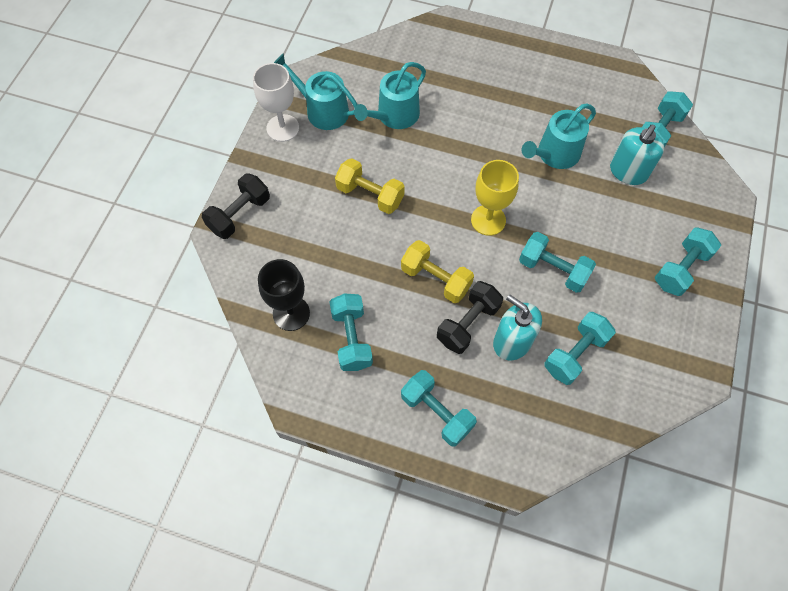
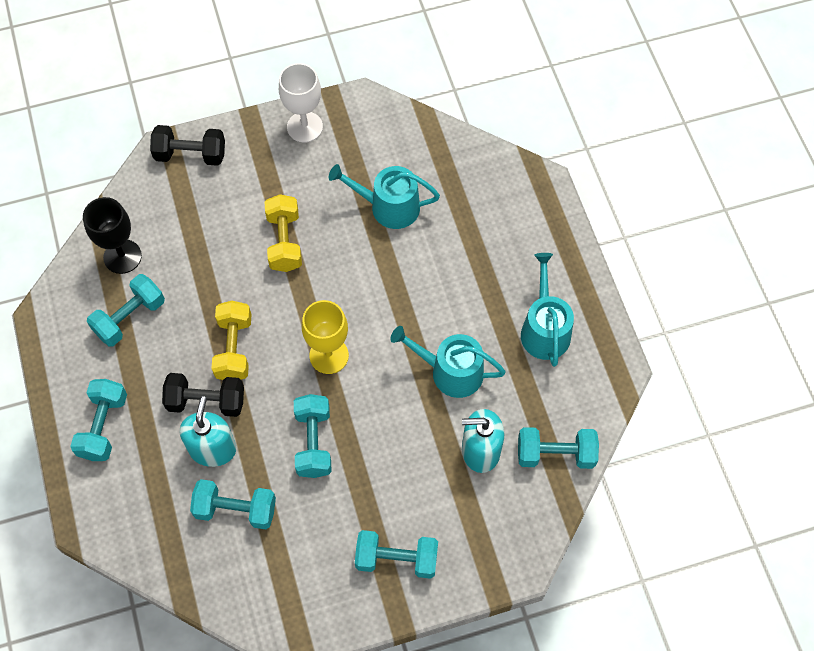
camera: 55 degrees right, 0 degrees up
turquoise watering can [274,53,358,130] -> turquoise watering can moved to [521,253,574,367]

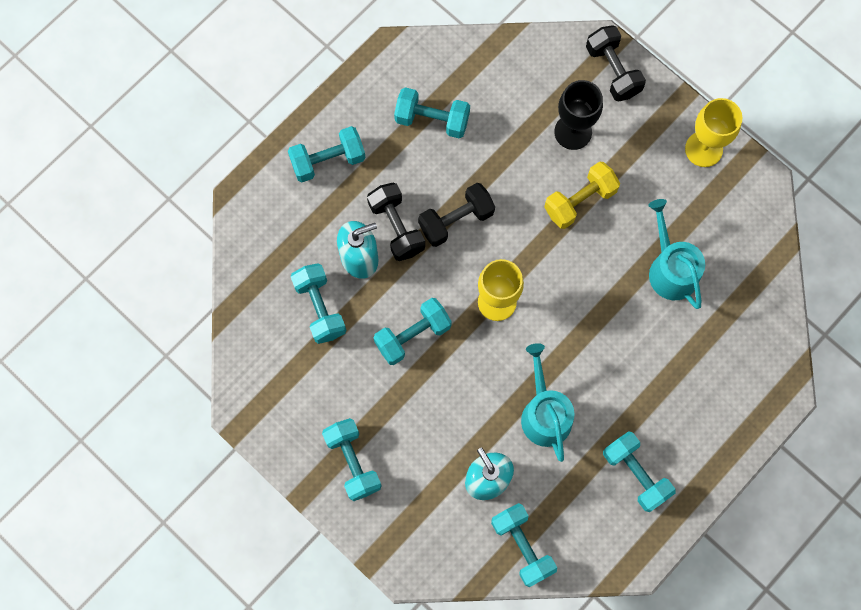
camera: 60 degrees right, 10 degrees up
black goblet [83,197,142,274] -> black goblet moved to [554,80,603,150]
yellow dumbbell [211,301,251,380] -> black dumbbell [418,183,495,247]
white goblet [279,63,323,142] -> yellow goblet [685,98,743,167]
turquoise watering can [521,253,574,367] -> turquoise dumbbell [603,431,676,512]

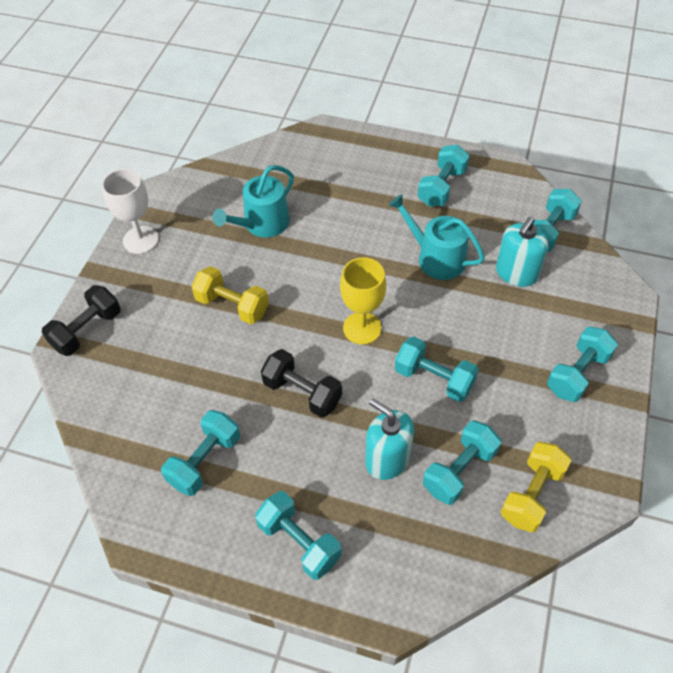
camera: 115 degrees left, 20 degrees down
black dumbbell [367,183,425,261] -> none
turquoise dumbbell [394,87,470,139] -> turquoise dumbbell turned 45 degrees clockwise [161,410,240,496]
turquoise watering can [521,343,575,462] -> turquoise watering can turned 75 degrees clockwise [389,194,485,280]
black goblet [554,80,603,150] -> none
yellow goblet [685,98,743,167] -> white goblet [102,169,159,254]
none -> yellow dumbbell [501,442,572,533]

